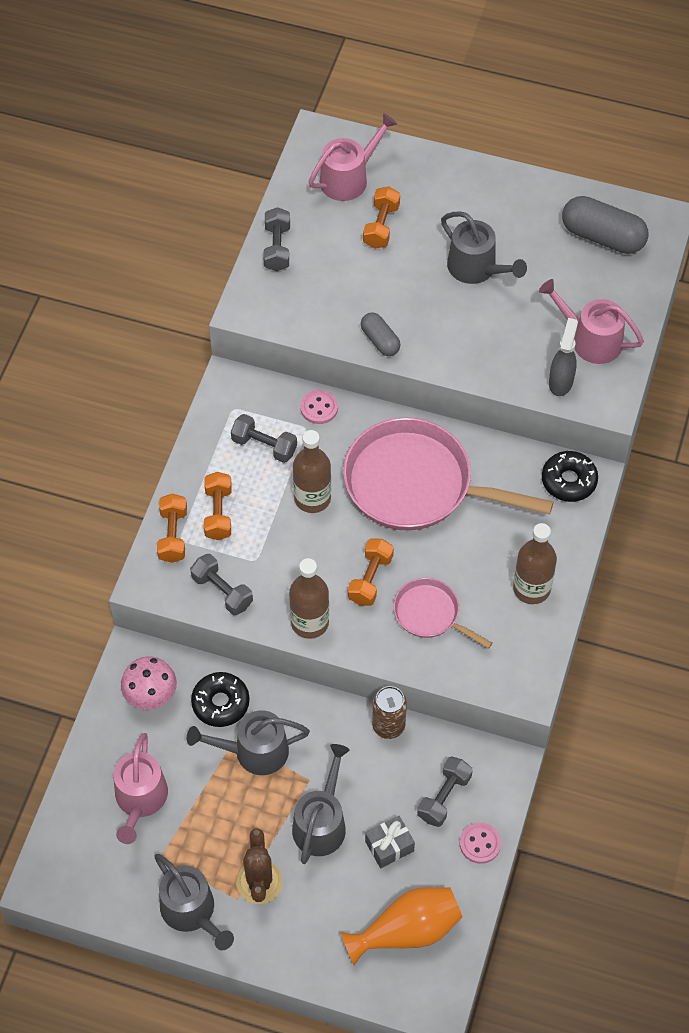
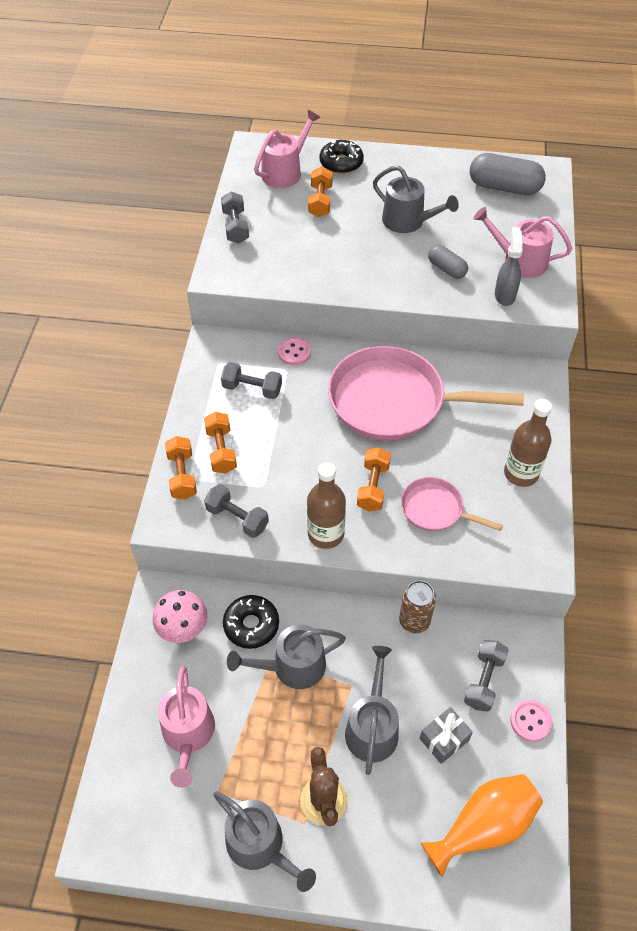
camera: 10 degrees left, 5 degrees down
brown bottle [293,430,331,513] -> none
grey capsule [361,313,400,356] -> grey capsule moved to [428,245,468,279]
black donut [542,451,598,502] -> black donut moved to [319,140,364,174]

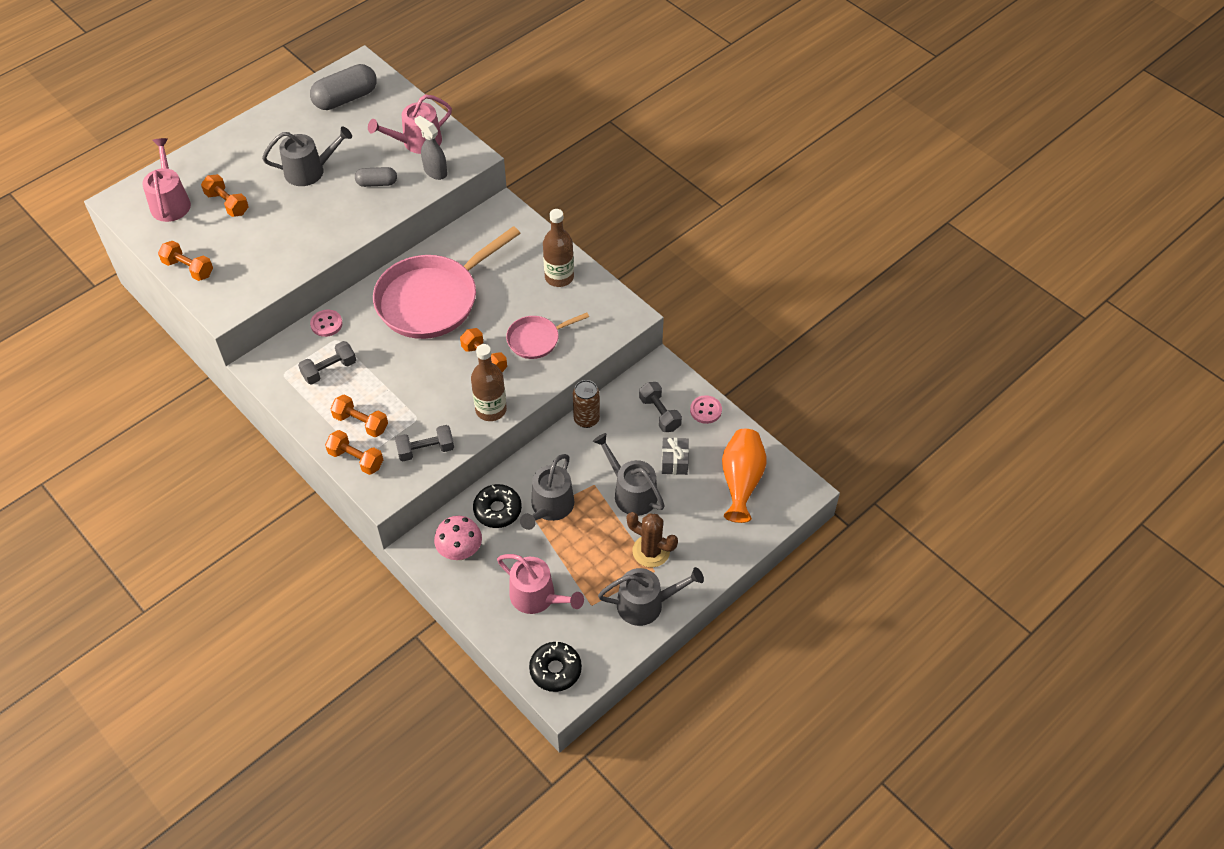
camera: 50 degrees left, 0 degrees up
grey dumbbell [221,192,249,243] -> orange dumbbell [158,241,213,281]
black donut [319,140,364,174] -> black donut moved to [529,642,582,692]

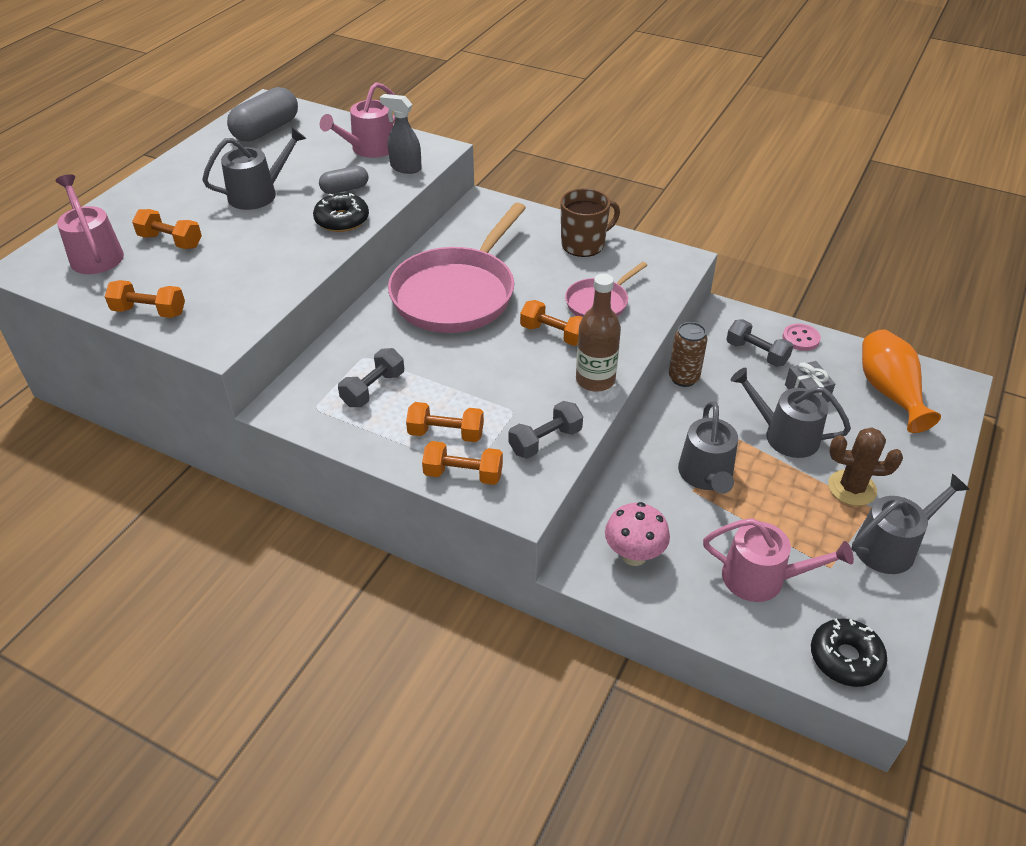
camera: 20 degrees left, 10 degrees down
pink button [310,310,343,337] -> none
black donut [473,484,522,528] -> black donut moved to [313,193,369,232]
brown bottle [543,209,574,287] -> brown mug [561,188,620,257]

